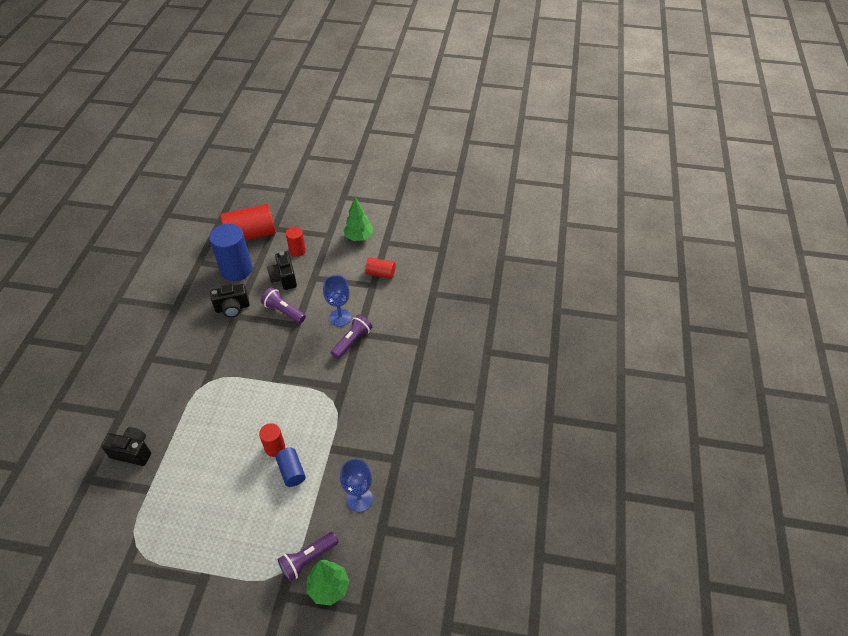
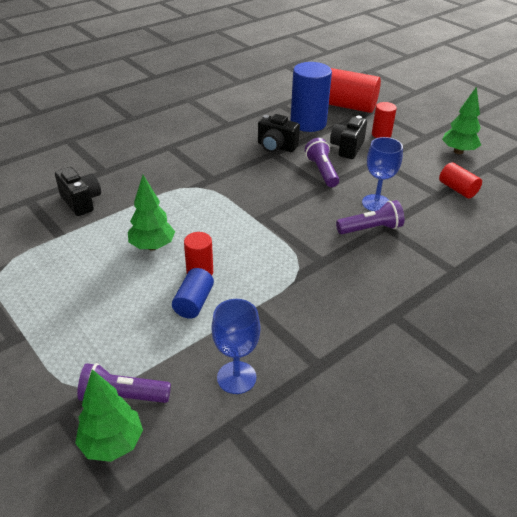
camera: 40 degrees right, 10 degrees down
none -> green tree [128,175,175,250]

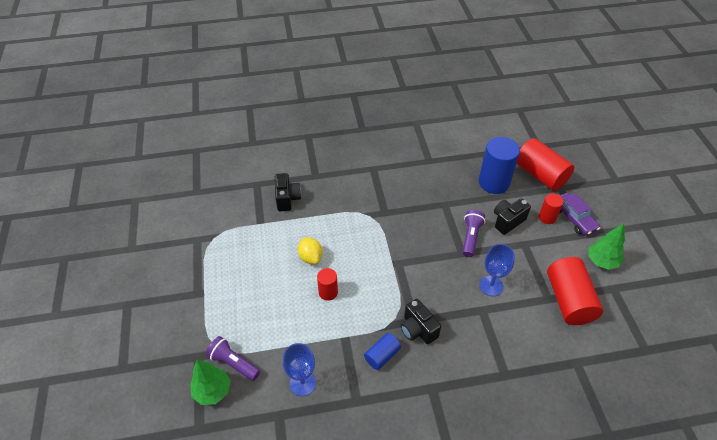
camera: 30 degrees right, 10 degrees up
green tree [128,175,175,250] -> yellow lemon [298,238,323,264]
blue cylinder [172,268,214,319] -> blue cylinder moved to [364,333,401,370]
black camera [258,114,300,152] -> black camera moved to [400,299,441,344]
purple flashlight [336,200,405,234] -> none
red cylinder [439,162,482,198] -> red cylinder [547,257,603,325], size x1.88
none -> purple car [560,193,600,236]

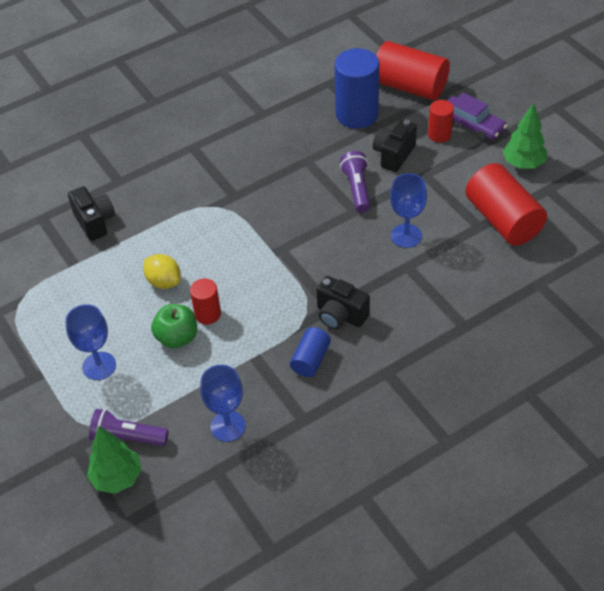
camera: 20 degrees left, 0 degrees up
none -> blue goblet [65,304,116,380]
none -> green apple [151,304,197,349]

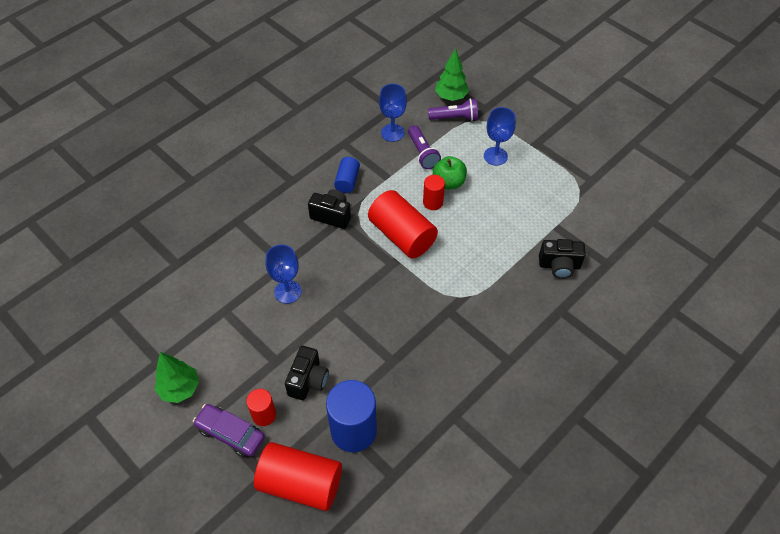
camera: 165 degrees right, 5 degrees up
black camera [68,186,115,241] -> black camera turned 45 degrees counterclockwise [539,239,586,279]
yellow lemon [143,254,181,289] -> none
purple flashlight [340,151,370,213] -> purple flashlight moved to [408,125,441,169]
red cylinder [465,163,547,246] -> red cylinder moved to [368,190,438,259]

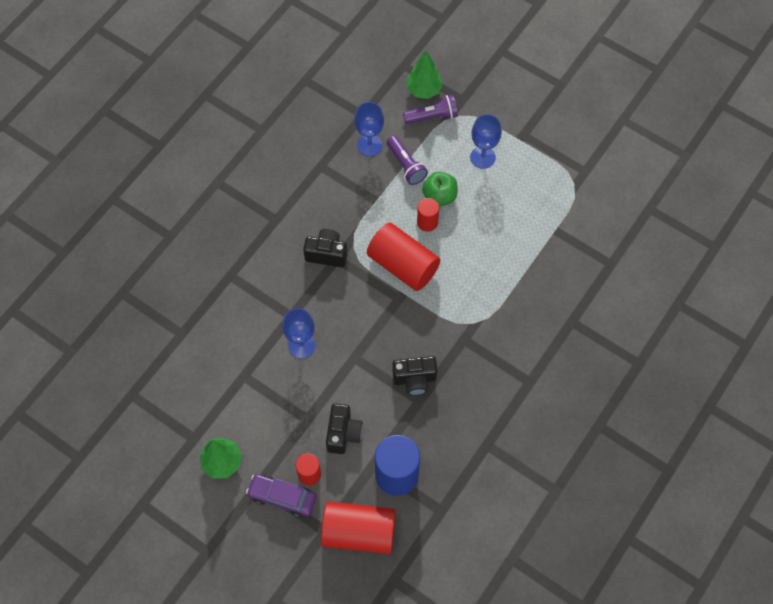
camera: 10 degrees left, 10 degrees up
blue cylinder [334,157,360,193] -> none
black camera [539,239,586,279] -> black camera moved to [392,356,437,396]

